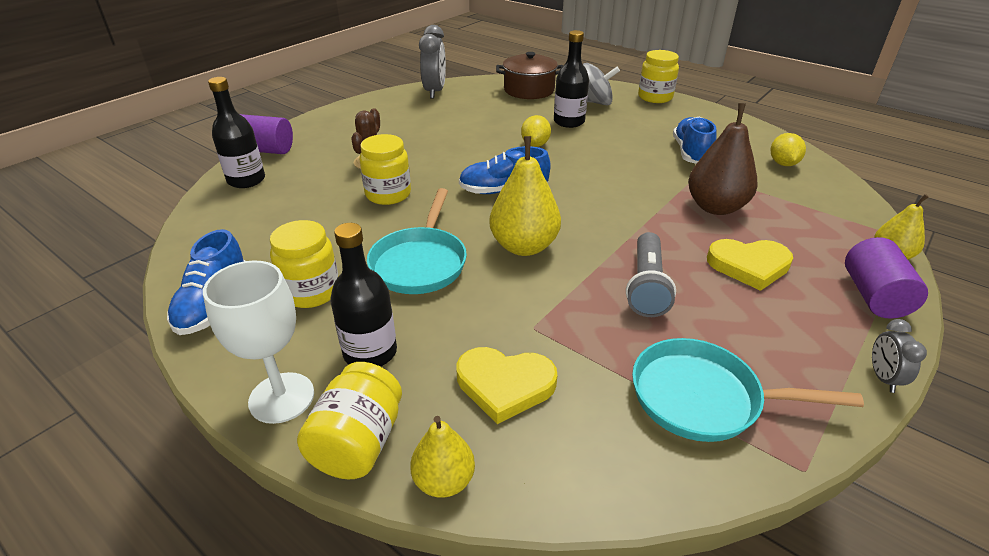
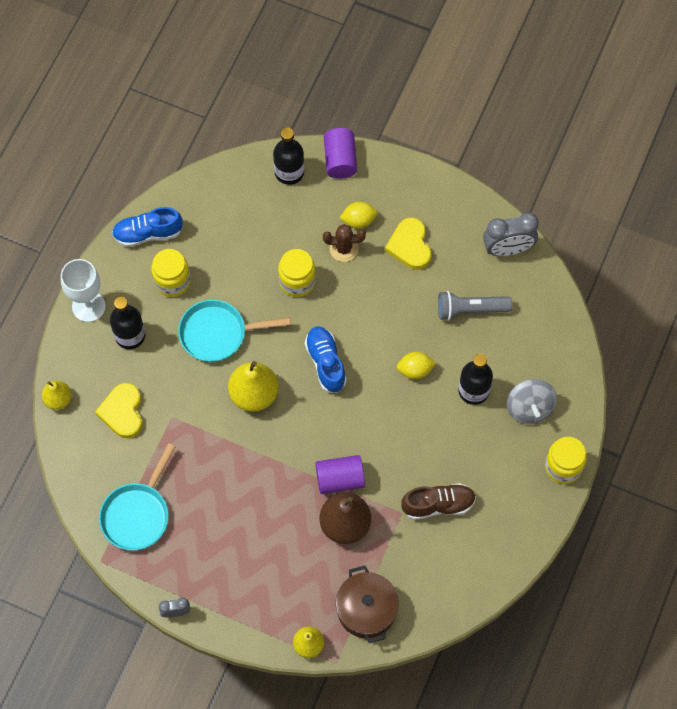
camera: 75 degrees right, 30 degrees up
yellow jar [297,362,402,480] -> none
brown pot [496,52,563,99] -> brown pot moved to [336,566,399,643]
grey flashlight [626,232,676,317] -> grey flashlight moved to [438,291,512,321]
turquoise pan [632,338,864,442] -> turquoise pan turned 150 degrees counterclockwise [99,443,175,550]
blue shoe [673,117,717,164] -> brown shoe [401,483,476,520]
yellow heart [707,239,793,291] -> yellow heart moved to [385,218,431,270]
yellow lemon [771,133,806,166] -> yellow lemon moved to [340,202,378,228]
purple cylinder [845,237,928,319] -> purple cylinder moved to [316,455,365,494]

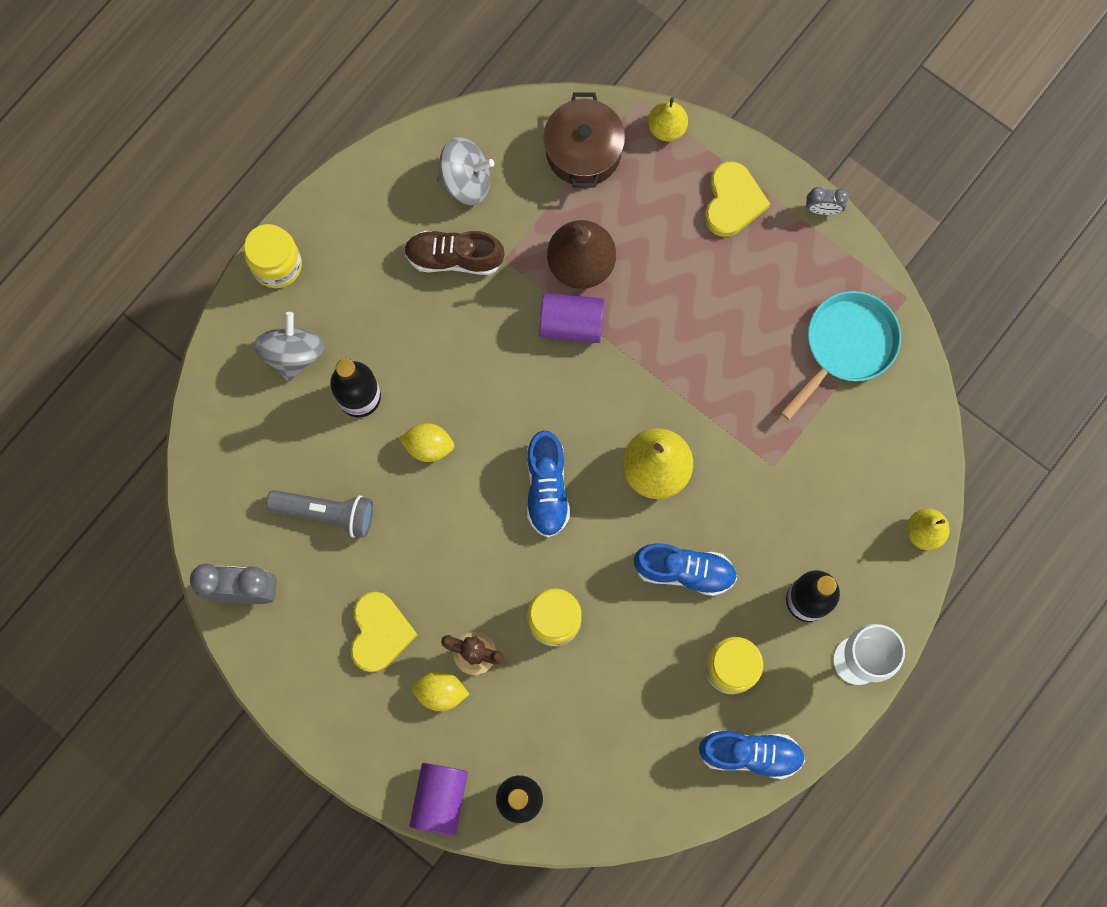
camera: 165 degrees left, 10 degrees up
yellow heart [95,383,143,438] -> yellow heart moved to [705,162,770,237]
turquoise pan [178,300,291,362] -> blue shoe [634,543,737,596]
none -> grey spinning top [437,137,494,205]

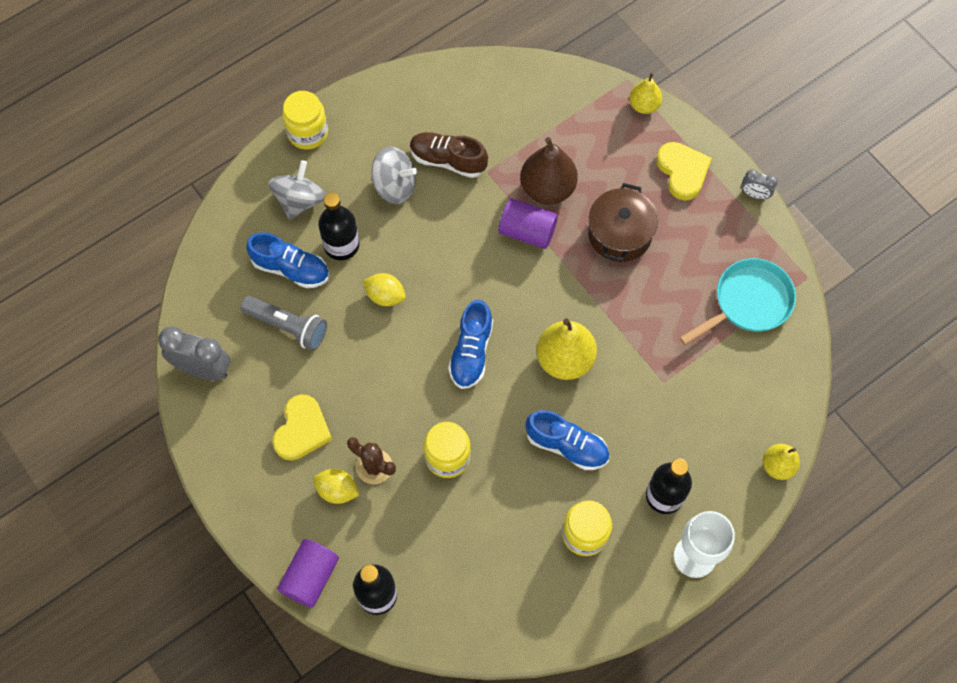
camera: 15 degrees right, 10 degrees down
grey spinning top [437,137,494,205] -> grey spinning top moved to [371,147,417,204]
brown pot [543,92,625,187] -> brown pot moved to [588,183,658,262]
blue shoe [699,731,805,779] -> blue shoe moved to [246,232,329,288]
yellow heart [705,162,770,237] -> yellow heart turned 45 degrees counterclockwise [656,142,712,200]

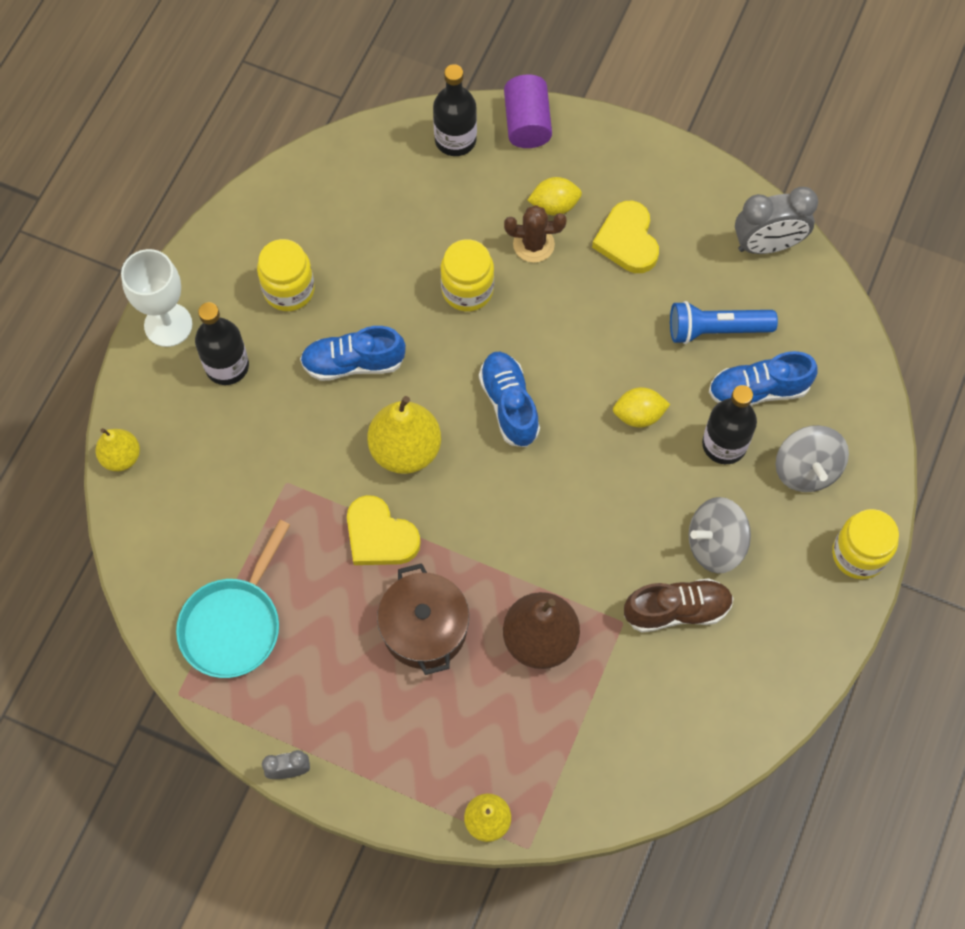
camera: 150 degrees right, 0 degrees up
grey flashlight [241,296,327,350] -> blue flashlight [670,301,778,344]
purple cylinder [498,198,558,249] -> none
yellow heart [656,142,712,200] -> yellow heart moved to [347,495,421,565]

